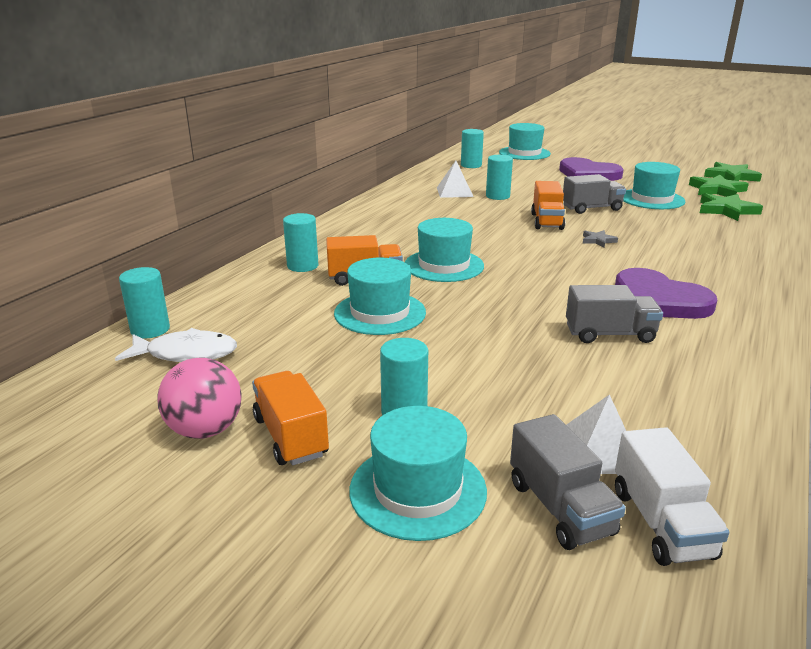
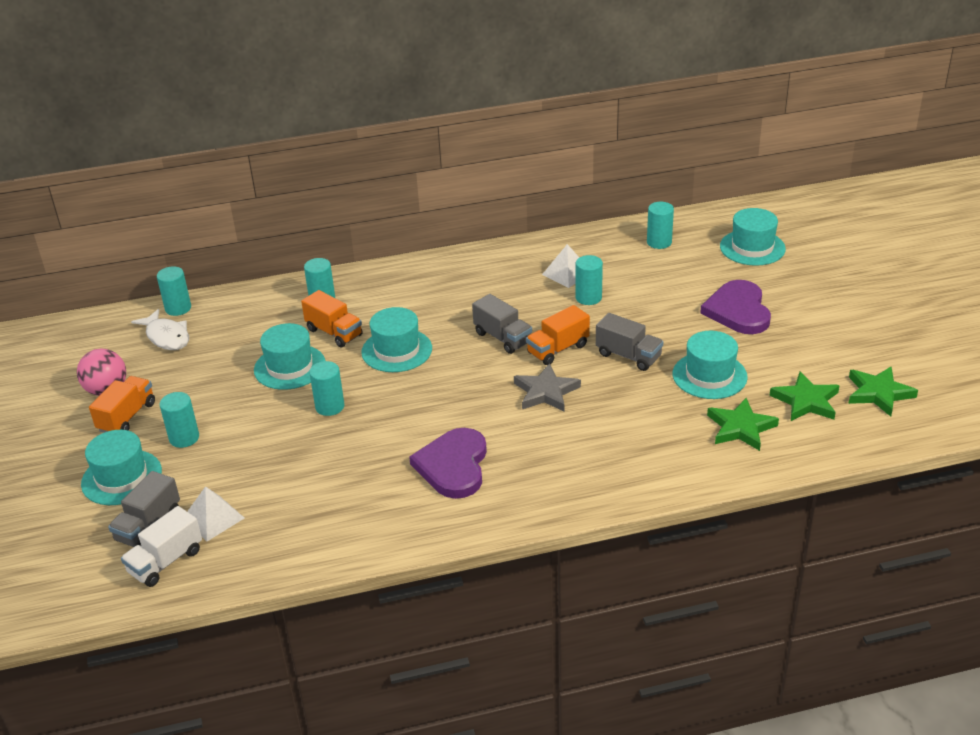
camera: 50 degrees right, 10 degrees up
grey truck [566,285,663,343] -> grey truck moved to [472,294,532,354]
grey star [583,230,618,248] -> grey star [514,363,581,412], size x1.87
none -> turquoise cylinder [309,361,345,416]

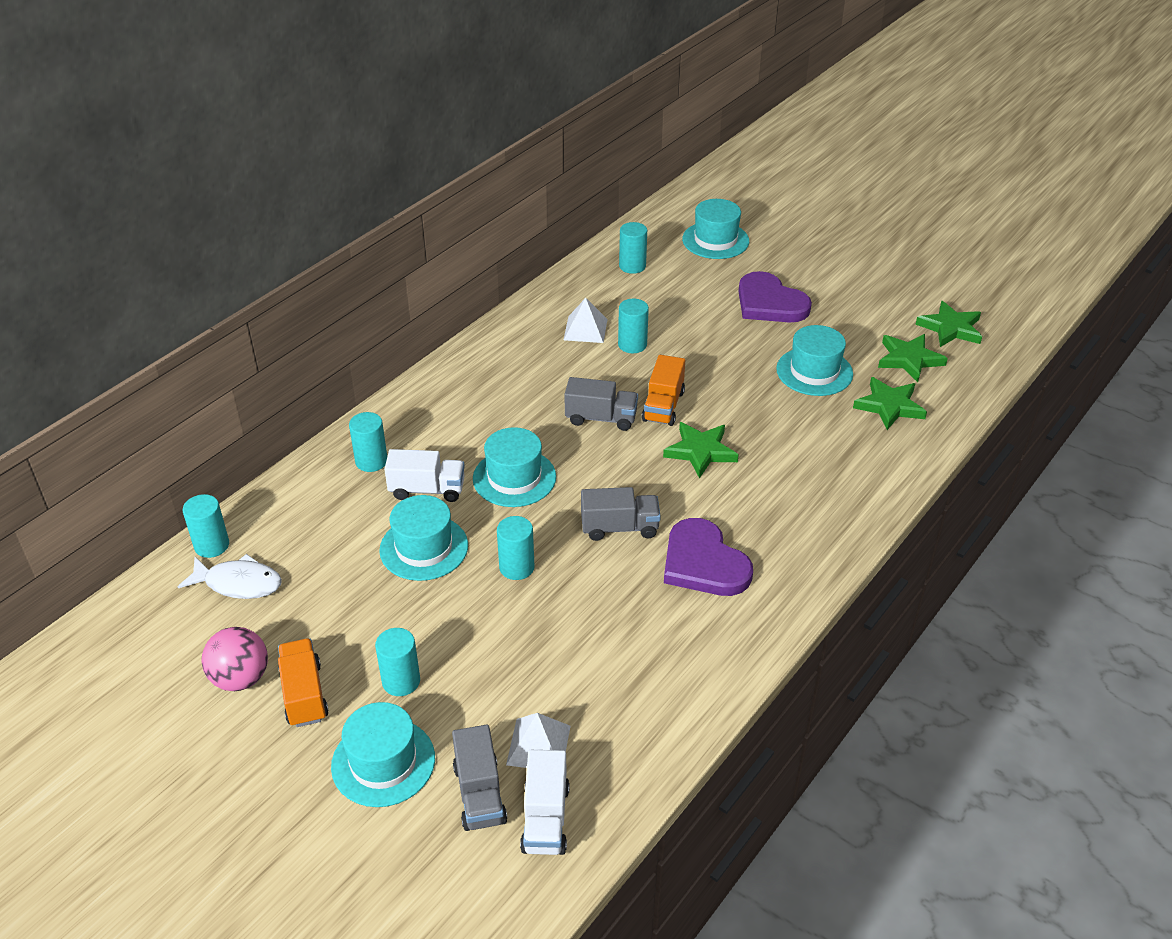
camera: 40 degrees left, 5 degrees up
orange truck [301,290,363,347] -> white truck [384,449,465,502]
grey star [514,363,581,412] -> green star [663,422,739,478]
grey truck [596,313,663,371] -> grey truck moved to [581,487,661,541]

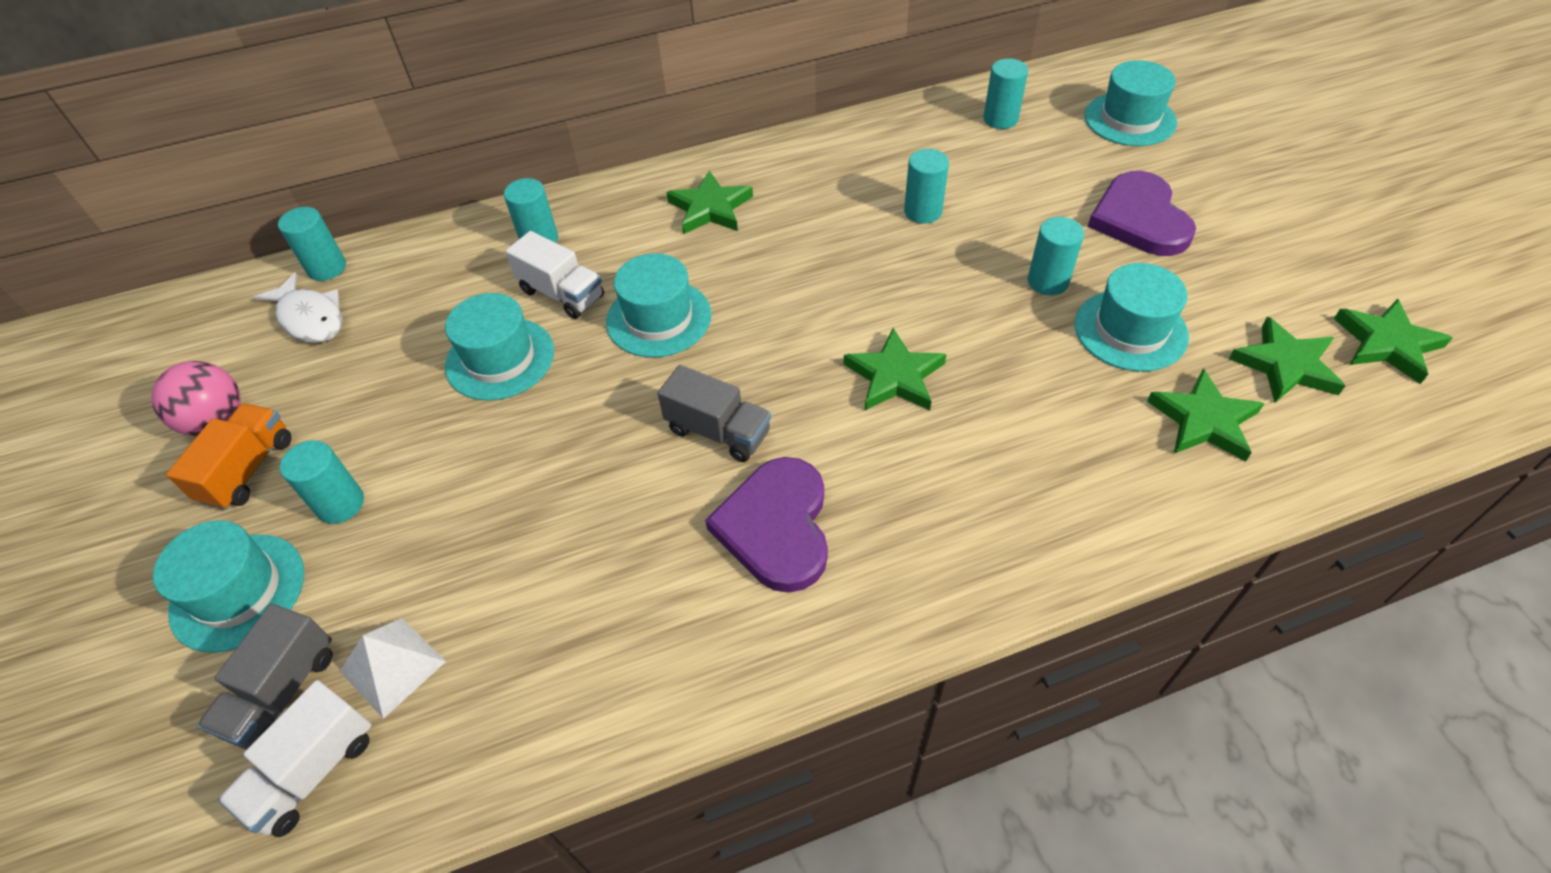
camera: 35 degrees right, 10 degrees up
turquoise cylinder [497,516,534,580] -> turquoise cylinder moved to [1028,217,1084,295]
white pyramid [564,298,608,343] -> none
grey truck [564,377,638,431] -> none
orange truck [642,355,685,426] -> none
none -> green star [666,170,753,234]

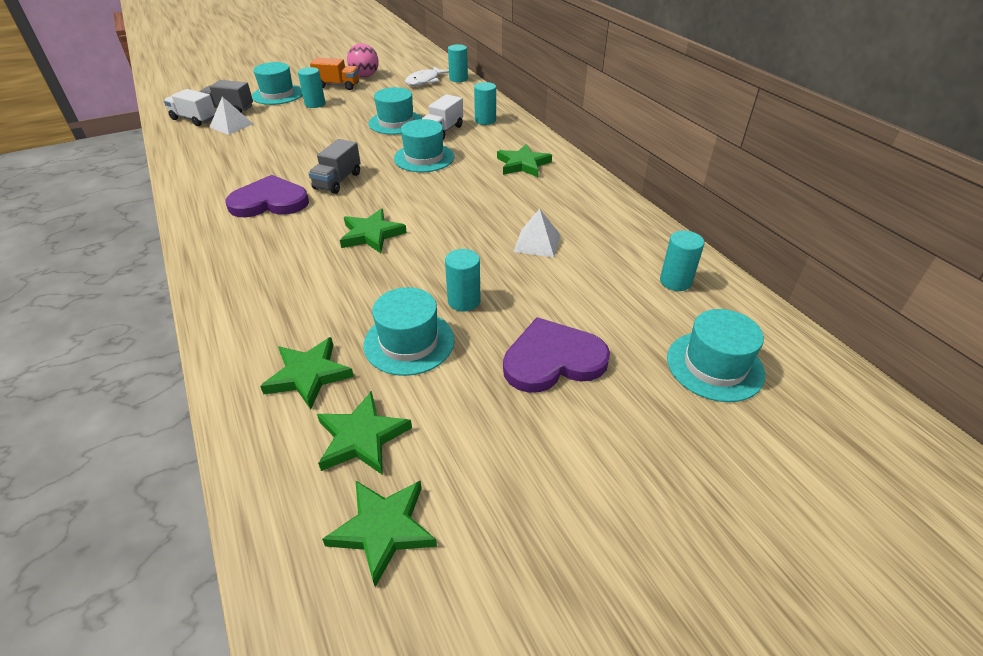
camera: 80 degrees right, 10 degrees down
turquoise cylinder [904,149,949,224] -> white pyramid [514,209,560,258]

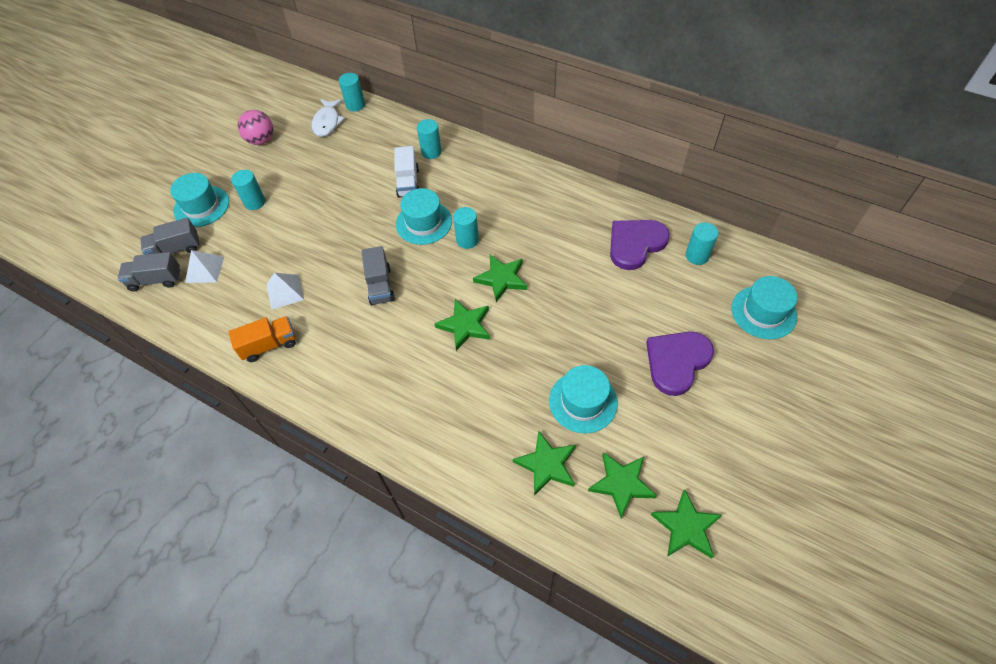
camera: 30 degrees left, 15 degrees up
white truck [164,89,216,126] -> grey truck [118,252,180,291]
purple heart [226,175,309,217] -> purple heart moved to [610,220,670,270]
orange truck [310,58,359,90] -> orange truck moved to [229,316,296,362]
turquoise hat [369,87,422,135] -> none
turquoise cylinder [445,249,480,311] -> turquoise cylinder moved to [453,207,479,249]
green star [497,144,552,177] -> green star moved to [473,255,527,302]
white pyramid [514,209,560,258] -> white pyramid moved to [266,273,304,310]

